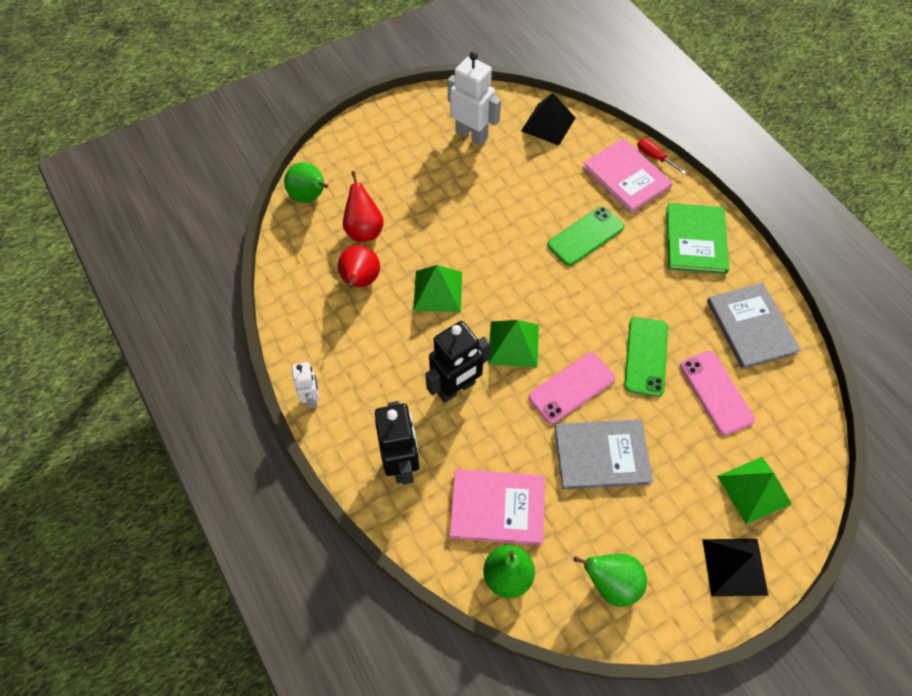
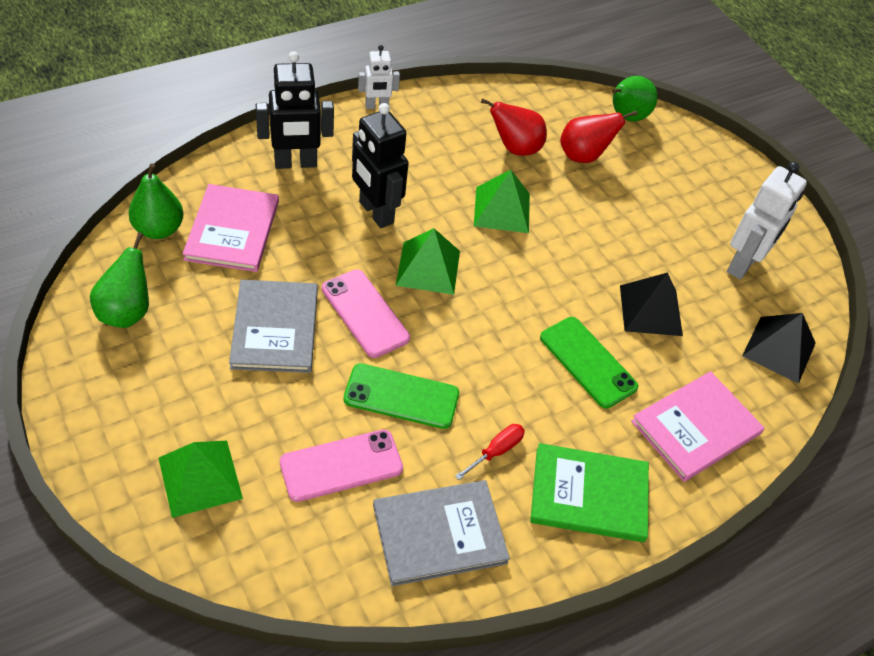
camera: 85 degrees right, 10 degrees down
red screwdriver [637,139,686,174] -> red screwdriver moved to [455,424,525,480]
black pyramid [702,539,768,596] -> black pyramid moved to [620,272,683,336]

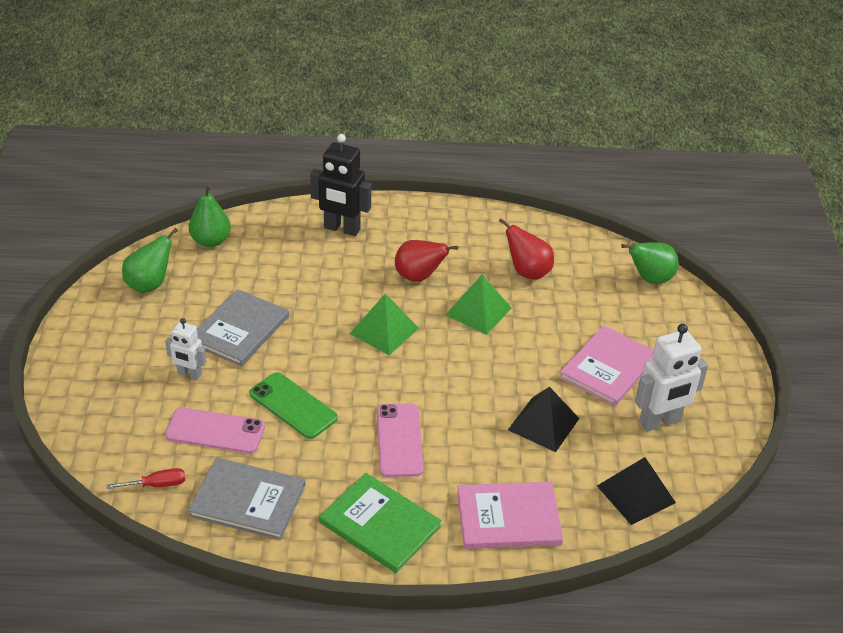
camera: 35 degrees right, 10 degrees down
green pyramid [159,441,243,518] -> none
pink book [182,184,279,272] -> pink book moved to [559,325,654,406]
pink phone [322,269,410,358] -> pink phone moved to [377,404,423,477]
black robot [352,103,409,228] -> none
white robot [358,45,400,109] -> white robot moved to [165,318,206,380]
red screwdriver [455,424,525,480] -> red screwdriver moved to [107,468,185,489]
green phone [540,317,638,408] -> none
red pear [560,111,637,163] -> red pear moved to [395,240,459,282]

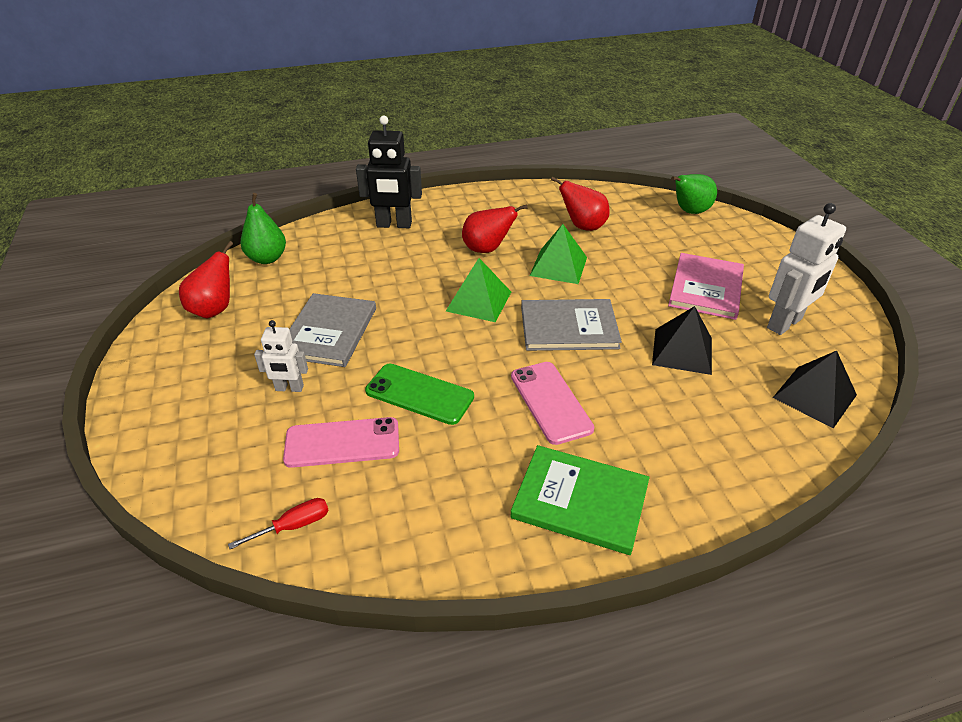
camera: 15 degrees left, 0 degrees up
green pear [122,228,178,293] -> red pear [179,241,233,318]
grey book [188,458,306,540] -> grey book moved to [521,299,622,351]
pink book [457,482,563,549] -> none

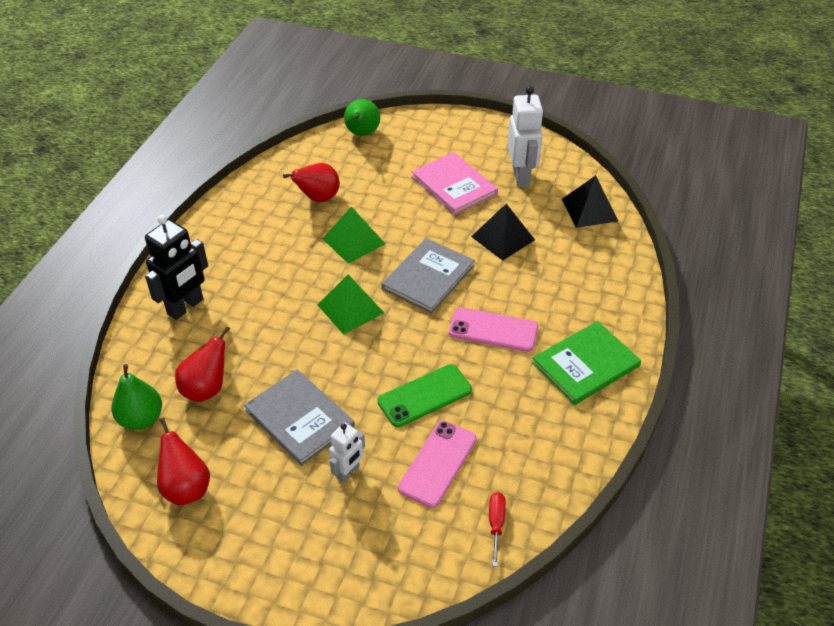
camera: 55 degrees left, 5 degrees up
red pear [462,204,528,253] -> red pear moved to [175,326,230,402]

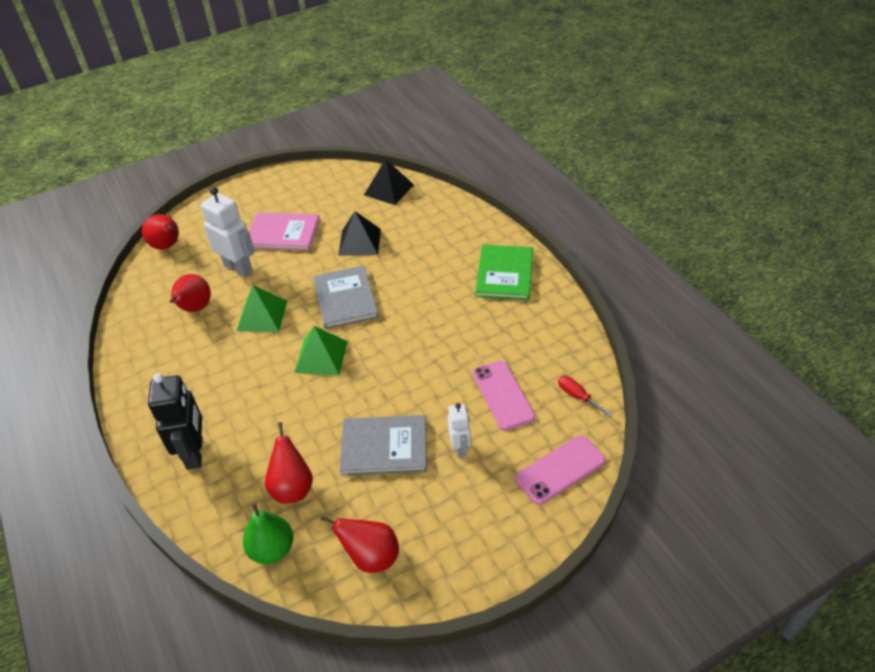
camera: 45 degrees left, 0 degrees up
green pear [344,99,380,136] -> red pear [142,214,179,250]
green phone [377,364,472,427] -> none
pink phone [449,307,538,352] -> pink phone moved to [515,435,606,505]
white robot [507,86,544,187] -> white robot moved to [201,187,255,277]

